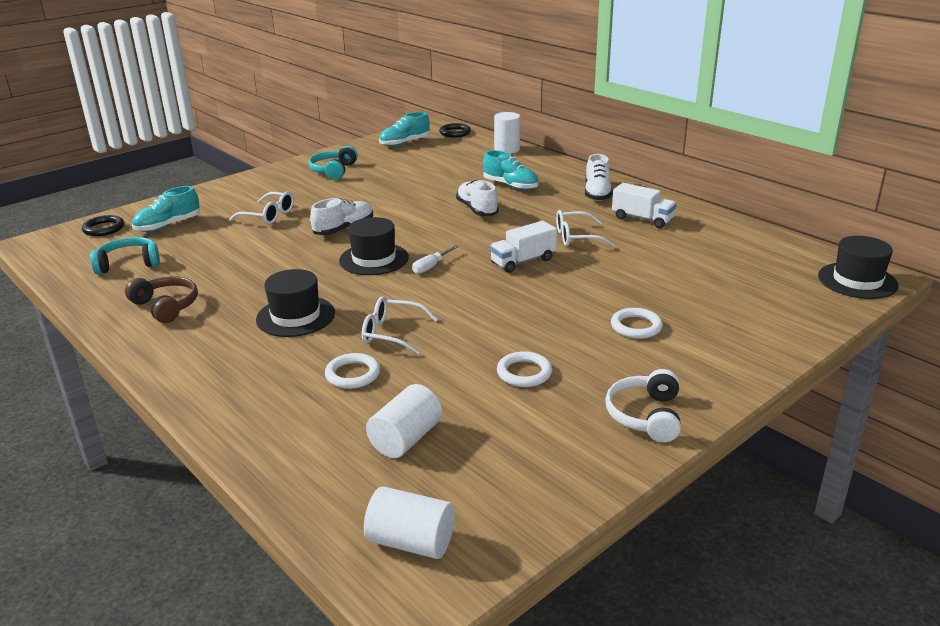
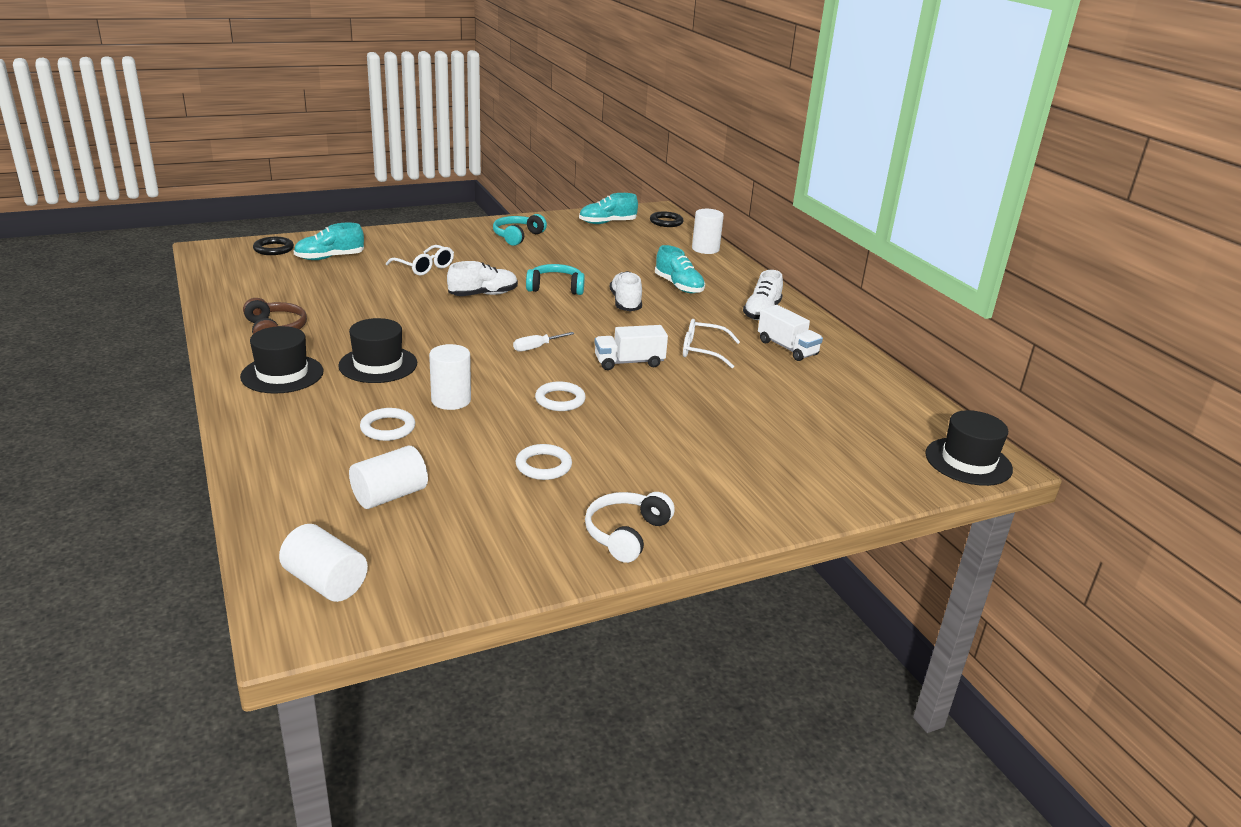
camera: 15 degrees right, 0 degrees up
turquoise headphones [90,237,160,274] -> turquoise headphones moved to [526,264,585,295]
black hat [339,217,409,275] -> black hat moved to [240,326,324,394]
white glasses [362,297,438,355] -> white cylinder [429,344,471,410]
white ring [611,308,663,339] -> white ring moved to [535,381,586,411]

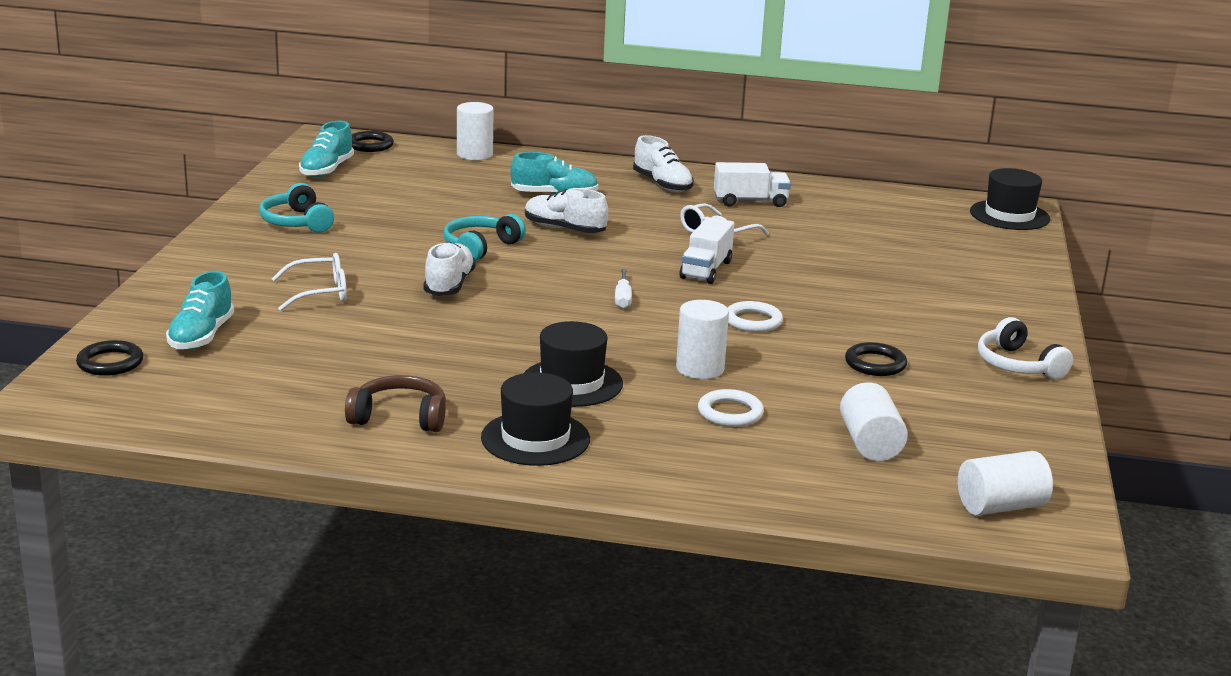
camera: 55 degrees left, 5 degrees down
white ring [516,444,572,480] -> black ring [845,342,907,376]

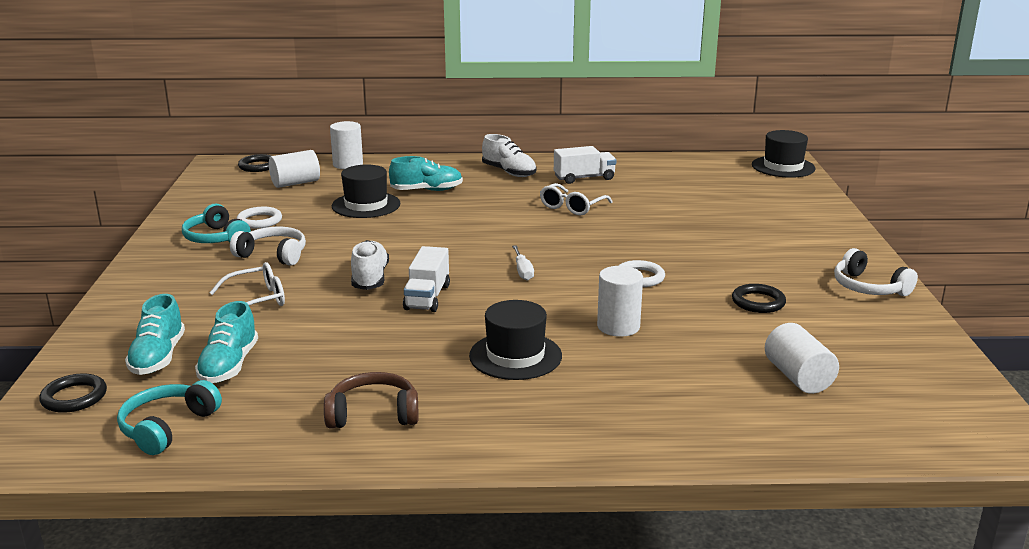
camera: 10 degrees left, 0 degrees up
turquoise shoe [299,121,354,177] -> turquoise shoe moved to [195,301,258,383]
turquoise headphones [443,214,526,261] -> turquoise headphones moved to [117,380,222,455]
black hat [481,372,590,466] -> black hat moved to [332,165,400,218]
white shoe [525,188,608,233] -> none
white truck [679,217,735,284] -> white truck moved to [403,246,450,312]
white ring [698,389,764,427] -> white ring moved to [237,207,282,229]
white cylinder [958,451,1053,516] -> white cylinder moved to [269,150,320,188]
none -> white headphones [230,227,306,266]

